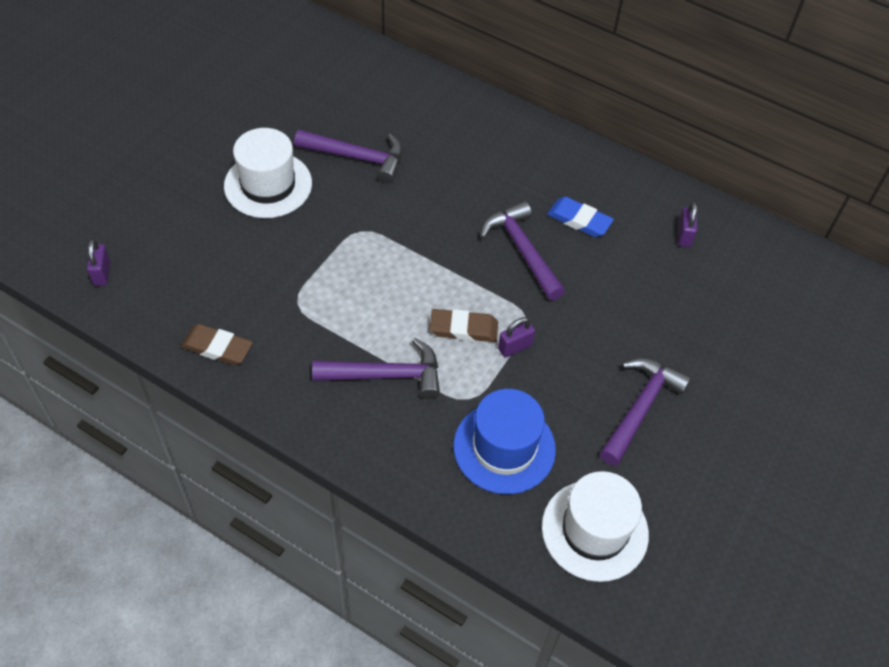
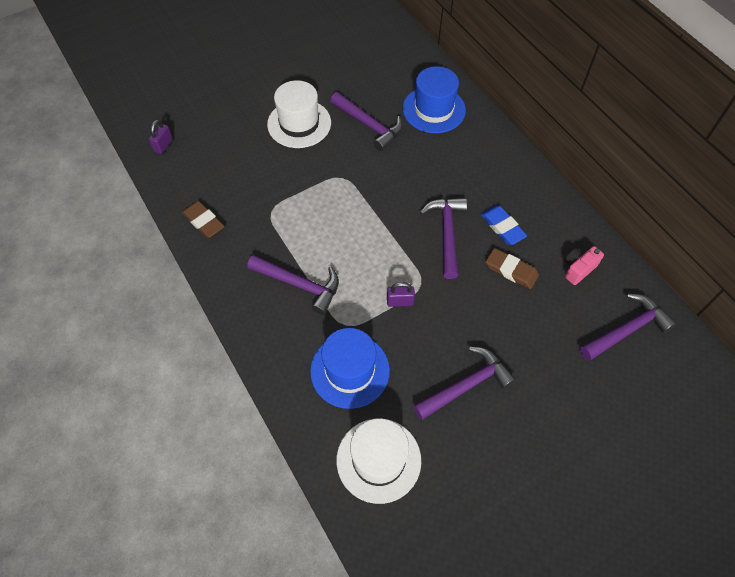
camera: 30 degrees right, 5 degrees up
brown eraser [430,309,498,342] -> brown eraser moved to [486,248,539,289]
purple padlock [678,202,697,247] -> pink camera [564,246,604,285]
none -> blue hat [403,66,466,133]
none -> purple hammer [580,294,676,361]

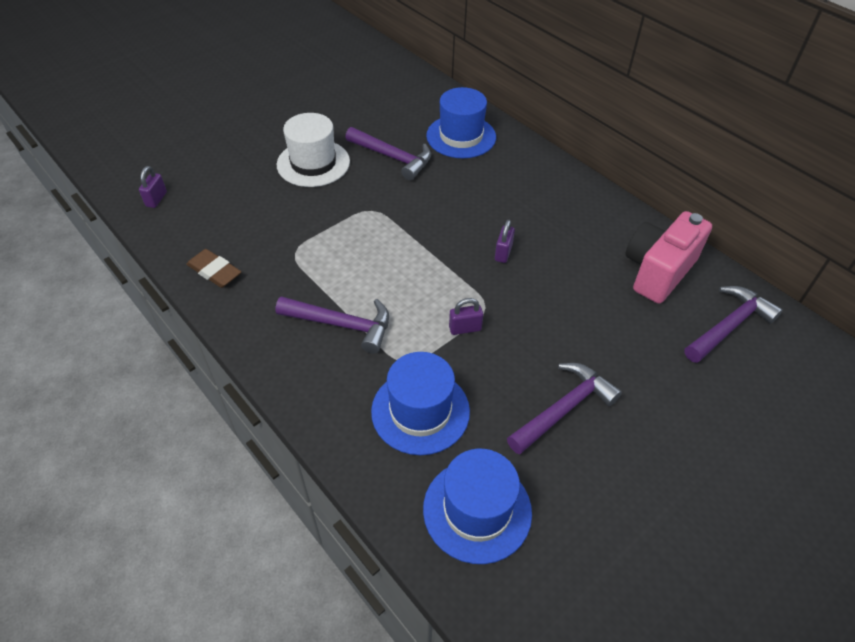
camera: 10 degrees left, 10 degrees down
white hat [336,418,421,504] -> blue hat [423,449,532,564]
purple hammer [420,198,467,279] -> purple padlock [495,219,515,263]
blue eraser [481,206,527,245] -> none
brown eraser [486,248,539,289] -> none
pink camera [564,246,604,285] -> pink camera [626,211,712,304], size x1.97

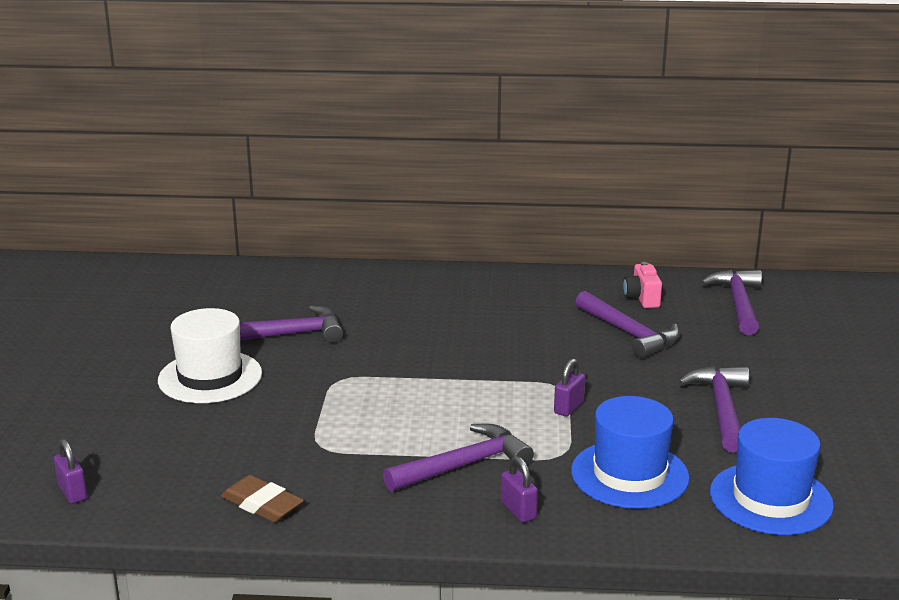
camera: 45 degrees left, 25 degrees down
brown eraser [186,249,241,288] -> brown eraser turned 45 degrees clockwise [221,475,304,522]
blue hat [426,87,496,158] -> none
purple padlock [495,219,515,263] -> purple padlock moved to [501,456,538,523]
pink camera [626,211,712,304] -> pink camera [623,262,662,308], size x0.51
none -> purple hammer [575,291,680,359]

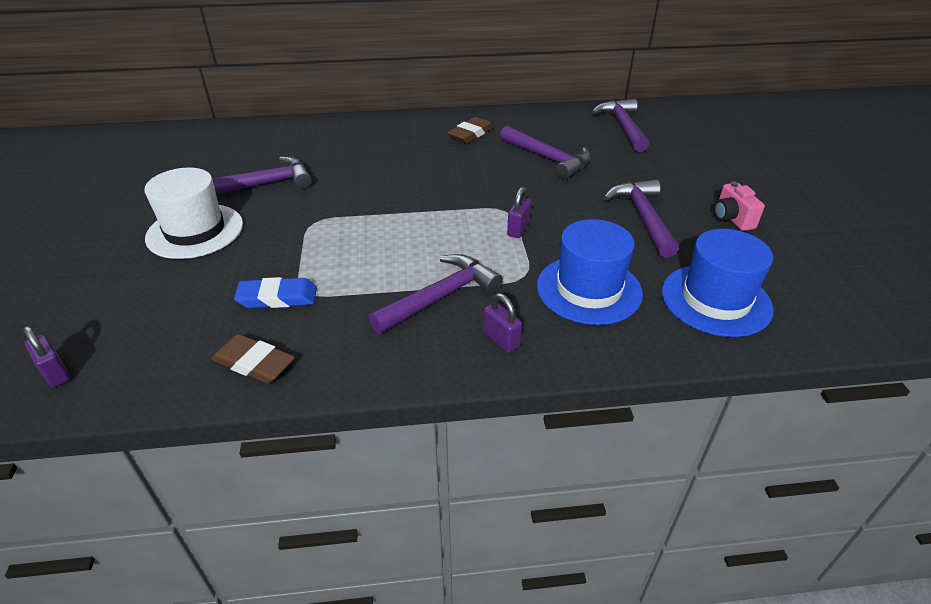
camera: 10 degrees left, 15 degrees up
pink camera [623,262,662,308] -> pink camera moved to [714,182,765,231]
none -> blue eraser [234,277,317,308]
none -> brown eraser [448,117,494,143]

